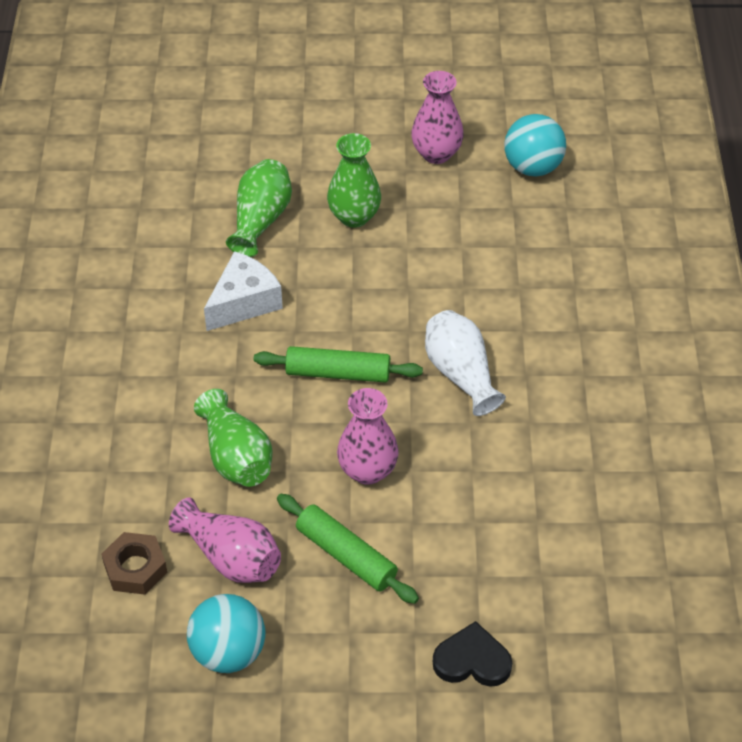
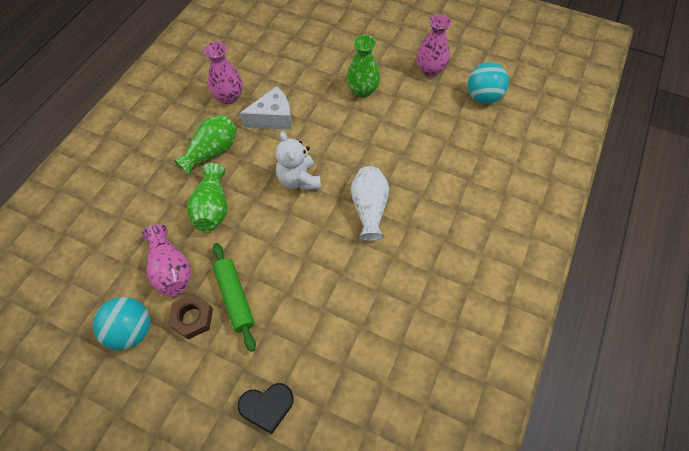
camera: 25 degrees right, 10 degrees up
brown nut [101,532,167,595] -> brown nut moved to [168,293,213,340]
green vase [226,159,292,257] -> green vase moved to [173,115,237,176]
green rolling pin [254,346,423,383] -> white teddy bear [275,131,321,191]
pink vase [337,388,399,485] -> pink vase moved to [204,42,243,104]
black heart [433,621,512,687] -> black heart turned 135 degrees clockwise [238,383,294,434]

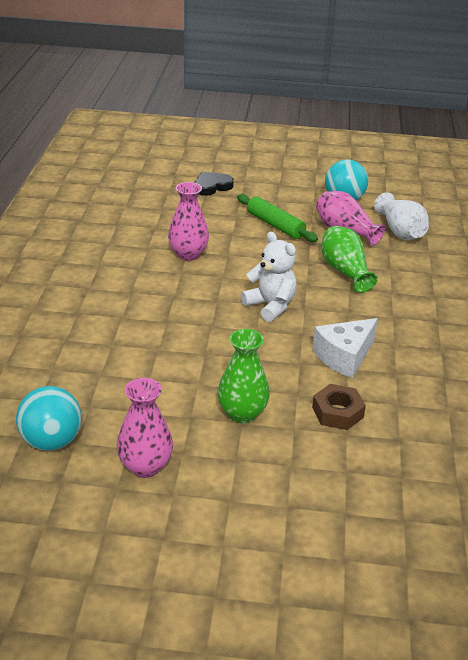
camera: 160 degrees right, 25 degrees down
brown nut [168,293,213,340] -> brown nut moved to [312,384,366,430]
green vase [173,115,237,176] -> none
pink vase [204,42,243,104] -> pink vase moved to [168,182,209,261]
white vase [351,166,389,241] -> white vase moved to [374,192,429,240]

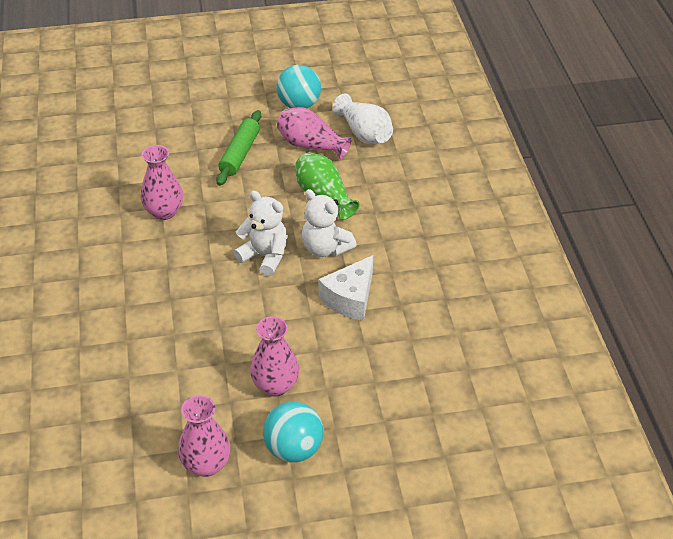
camera: 15 degrees left, 10 degrees up
turquoise ball [16,386,82,451] -> turquoise ball moved to [263,401,323,463]
black heart [194,172,234,196] -> none
green vase [217,329,270,424] -> pink vase [250,316,299,396]
green rolling pin [237,194,318,242] -> green rolling pin turned 75 degrees clockwise [216,110,261,186]
brown nut [312,384,366,430] -> none
none -> white teddy bear [302,189,356,257]

